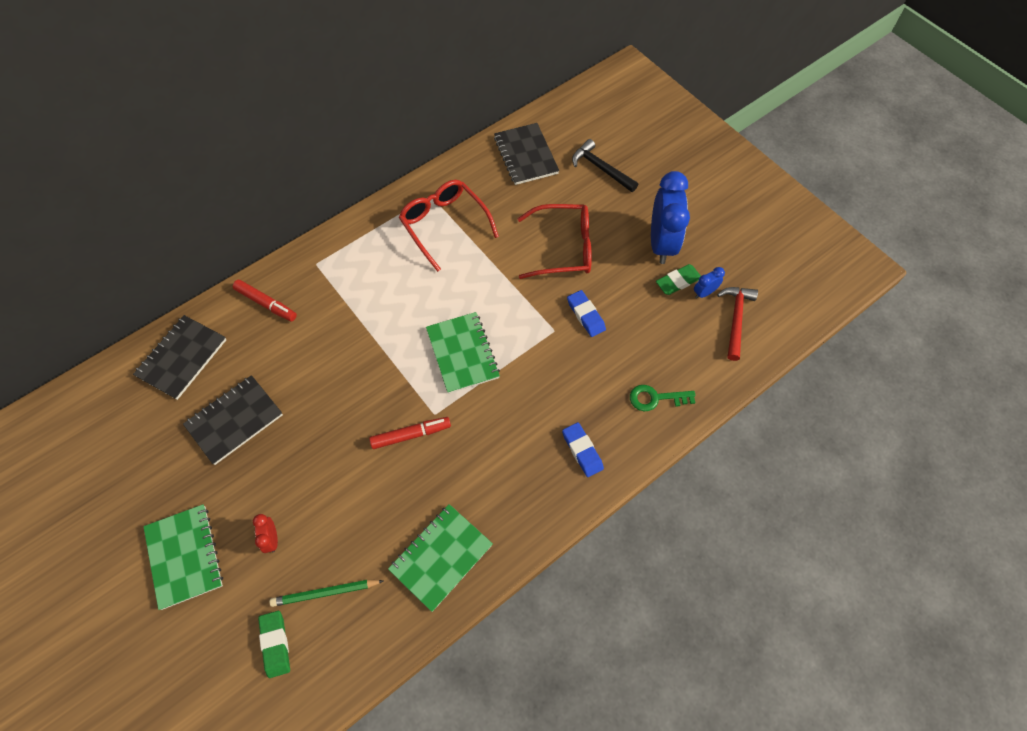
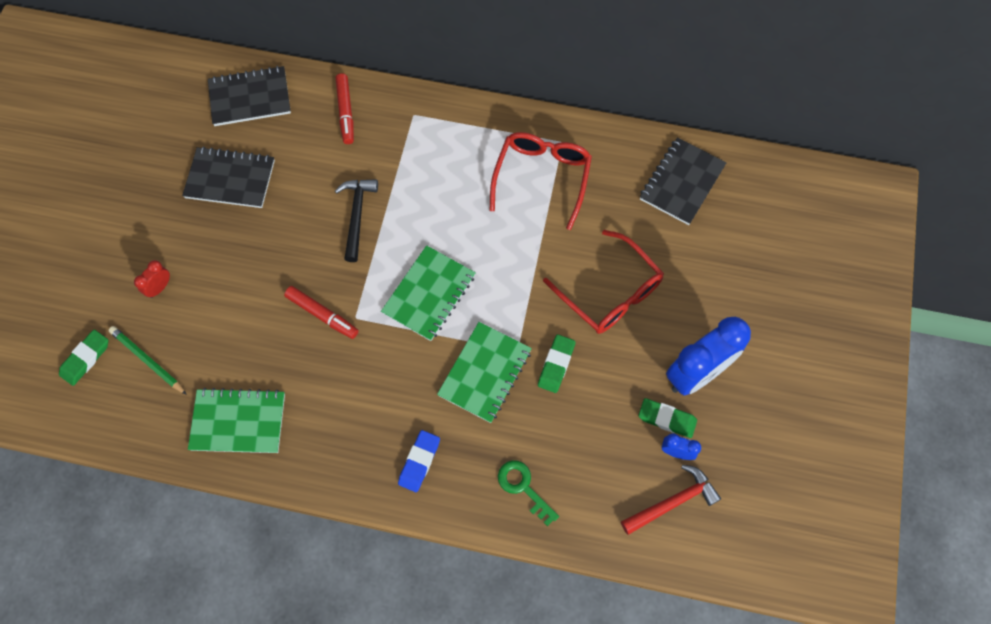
camera: 50 degrees right, 5 degrees up
green notebook [143,504,223,610] -> green notebook moved to [437,322,532,423]
blue eraser [567,290,606,337] -> green eraser [538,334,575,393]
black hammer [572,139,638,192] -> black hammer moved to [335,179,378,262]

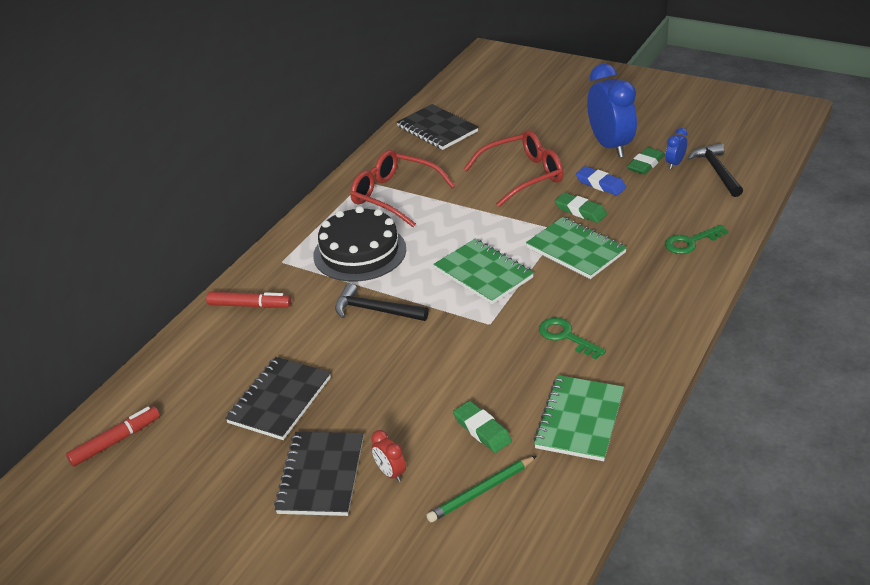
camera: 70 degrees left, 30 degrees down
green eraser [59,329,108,386] -> green eraser moved to [453,401,512,453]
black notebook [208,66,291,126] -> black notebook moved to [274,432,363,516]
red marker [284,286,359,339] -> red marker moved to [66,406,160,467]
blue eraser [398,430,440,492] -> blue eraser moved to [576,166,626,196]
red hammer [621,465,721,535] -> black hammer [688,143,743,197]
none -> black cake [313,206,406,282]
none -> green key [539,318,606,360]

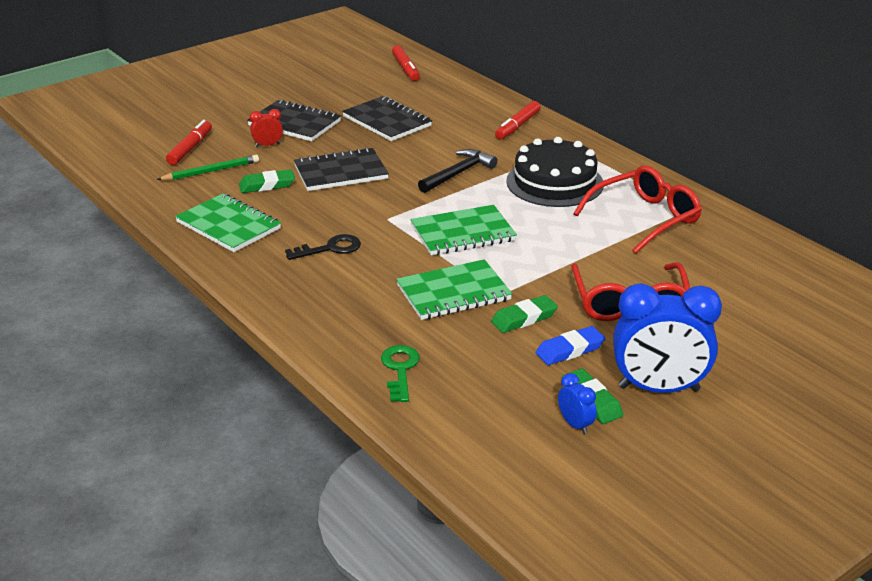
camera: 110 degrees right, 5 degrees down
black notebook [397,104,479,150] -> black notebook moved to [294,147,389,191]
green pencil [426,456,537,522] -> green pencil turned 75 degrees clockwise [156,155,259,180]
green key [539,318,606,360] -> black key [285,234,361,260]
black hammer [688,143,743,197] -> none
none -> red marker [166,120,212,165]

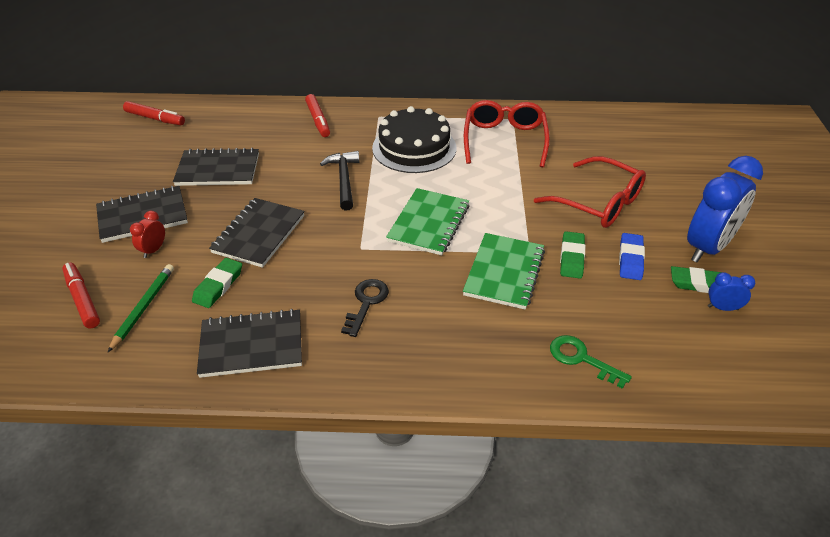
camera: 50 degrees left, 10 degrees up
green notebook [175,194,281,252] -> black notebook [197,309,302,378]

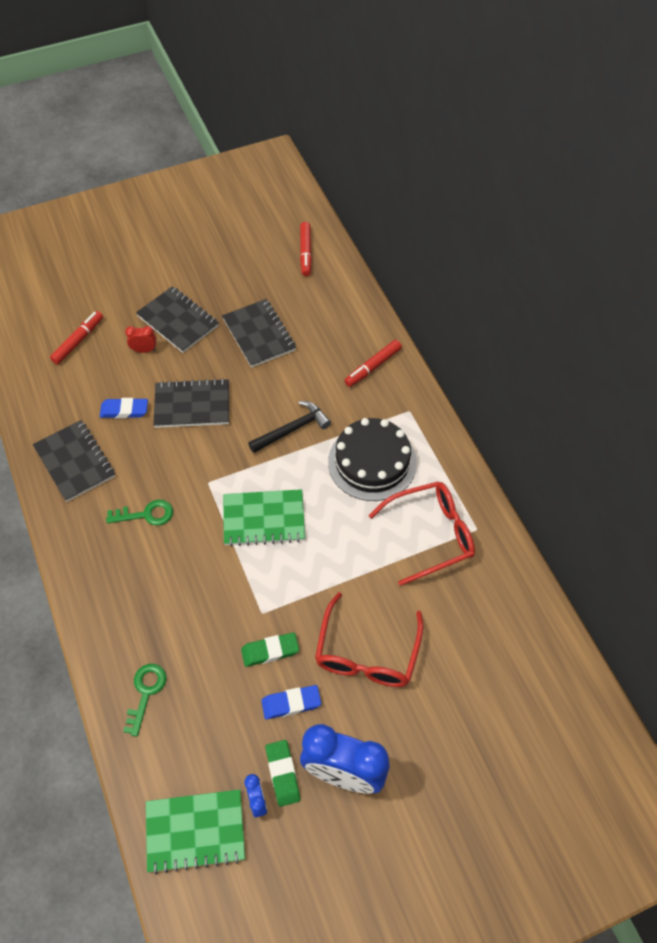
camera: 65 degrees right, 15 degrees up
green pencil [108,264,174,352] -> none
green eraser [192,258,242,308] -> blue eraser [100,398,148,419]
black key [341,279,389,337] -> green key [106,500,173,526]
green notebook [463,233,545,310] -> green notebook moved to [146,789,245,874]

